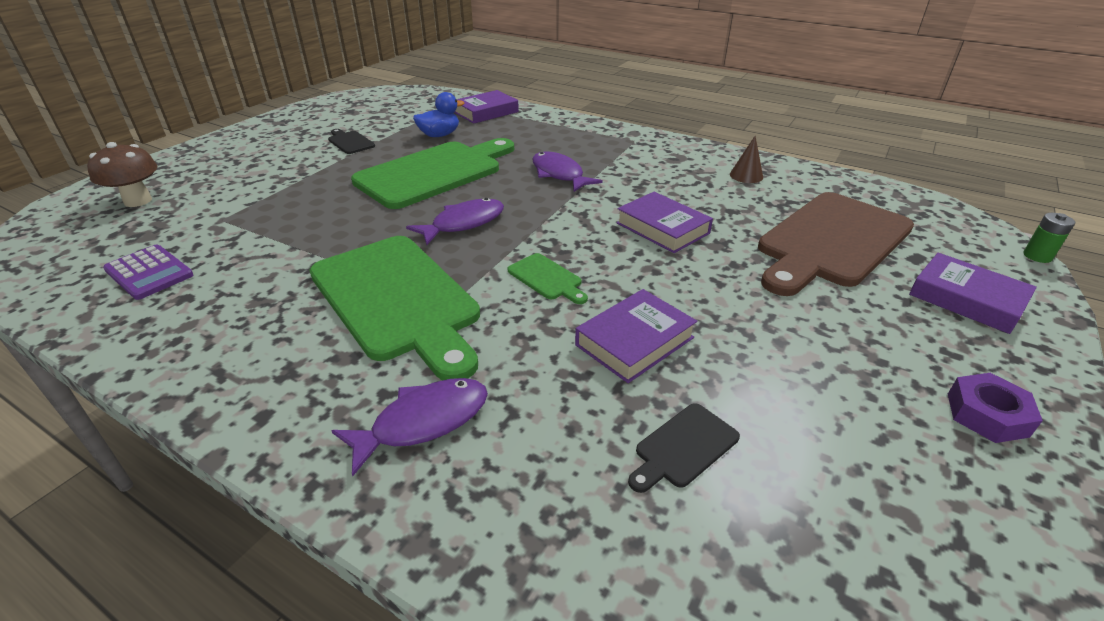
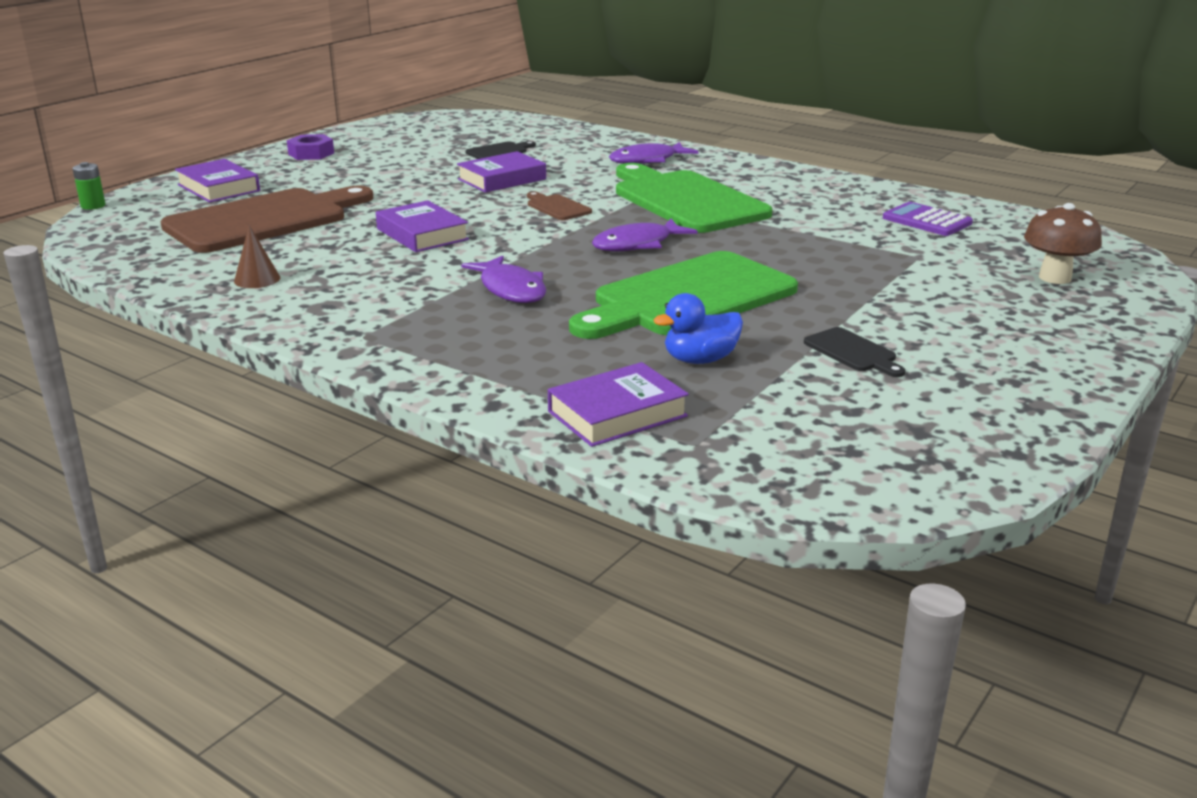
camera: 175 degrees left, 10 degrees down
green cutting board [508,253,588,304] -> brown cutting board [527,192,592,220]

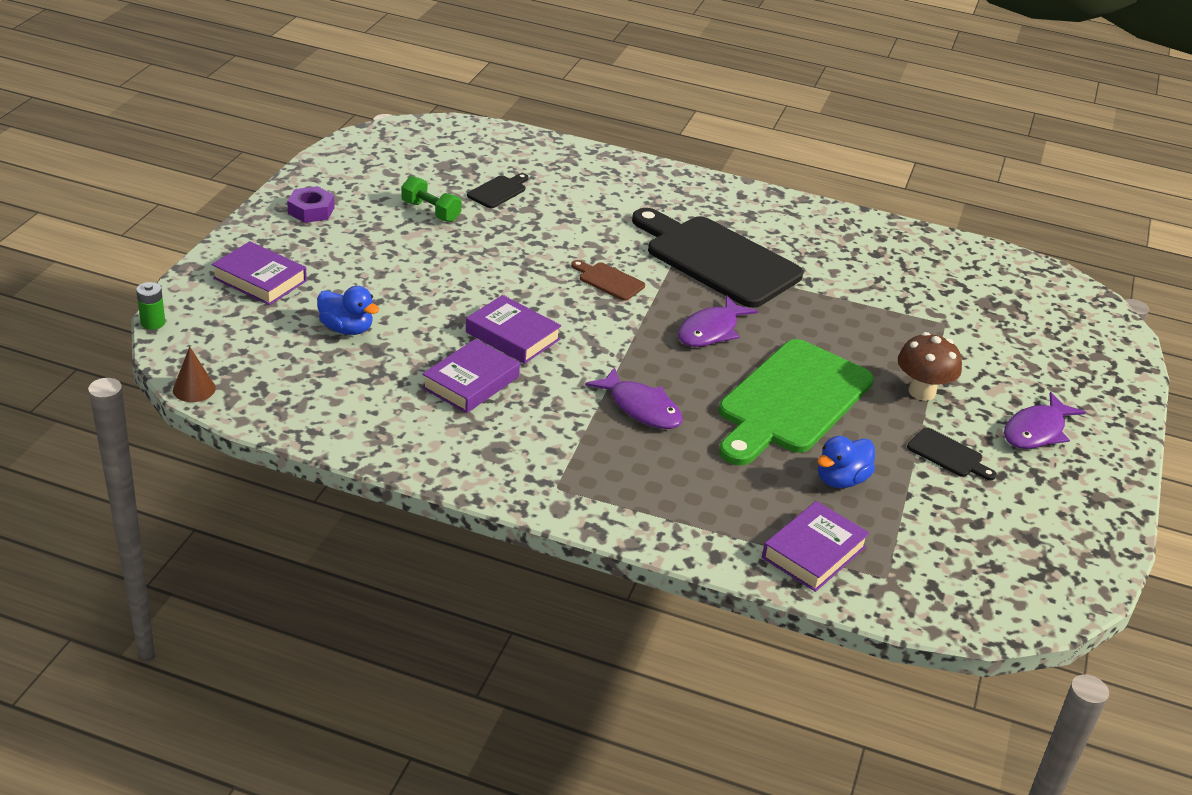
camera: 20 degrees left, 10 degrees up
brown cutting board [161,185,373,253] -> blue duck [317,286,379,335]
brown cone [234,225,280,288] -> brown cone moved to [173,347,216,402]
purple book [457,151,546,193] -> purple book moved to [422,339,520,413]
purple fish [609,142,698,164] -> purple fish moved to [1004,392,1086,449]
green cutting board [616,163,772,233] -> black cutting board [632,208,803,308]
purple calculator [883,202,973,236] -> none
brown mushroom [1024,203,1102,284] -> brown mushroom moved to [898,332,962,401]
none -> green dumbbell [401,176,462,222]

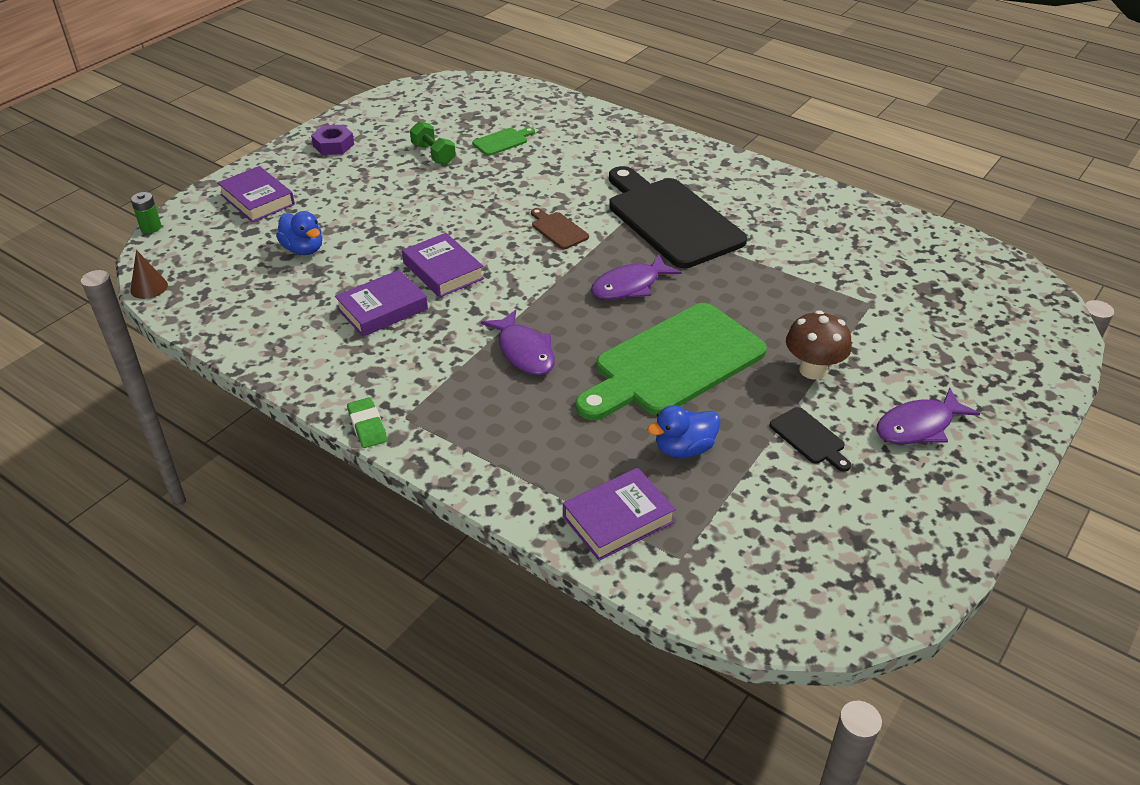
camera: 20 degrees right, 5 degrees up
black cutting board [467,173,528,208] -> green cutting board [472,127,535,156]
none -> green eraser [347,397,387,448]

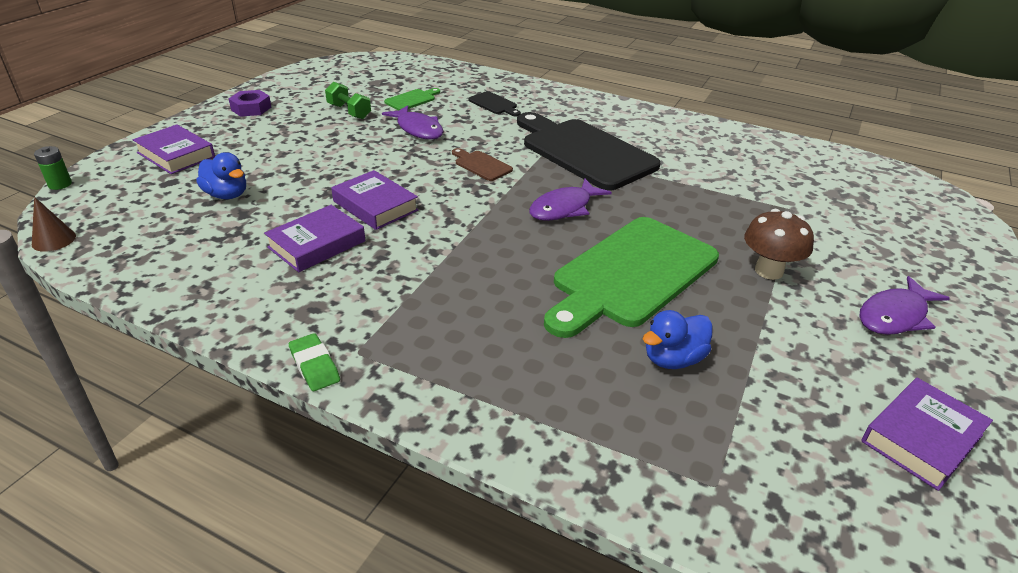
camera: 10 degrees left, 5 degrees down
purple fish [481,310,555,375] -> purple fish moved to [382,105,443,139]
purple book [563,468,676,561] -> purple book moved to [861,378,993,491]
black cutting board [769,407,851,472] -> black cutting board moved to [468,91,521,116]

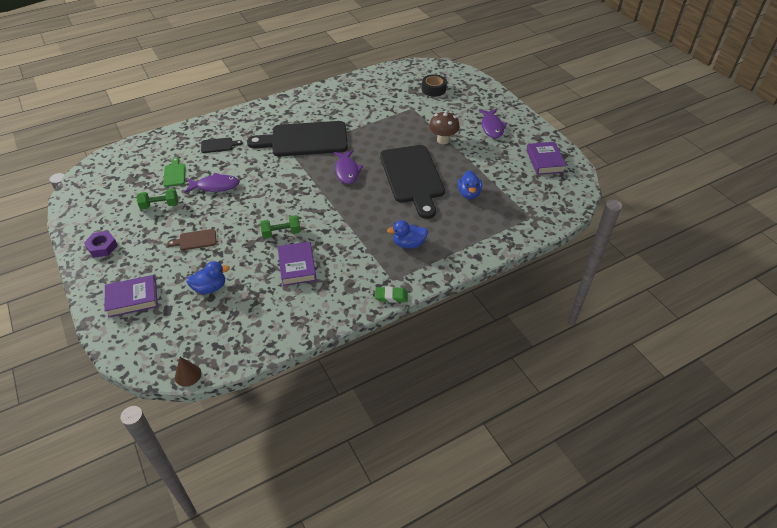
camera: 55 degrees left, 10 degrees up
green battery [34,146,72,190] -> none
purple book [331,170,419,230] -> green dumbbell [260,215,301,238]
brown cutting board [452,148,513,181] -> brown cutting board moved to [167,229,216,250]
green cutting board [544,217,719,338] -> black cutting board [380,145,445,219]
none -> blue duck [387,220,428,249]
none -> black tape [422,74,447,97]

